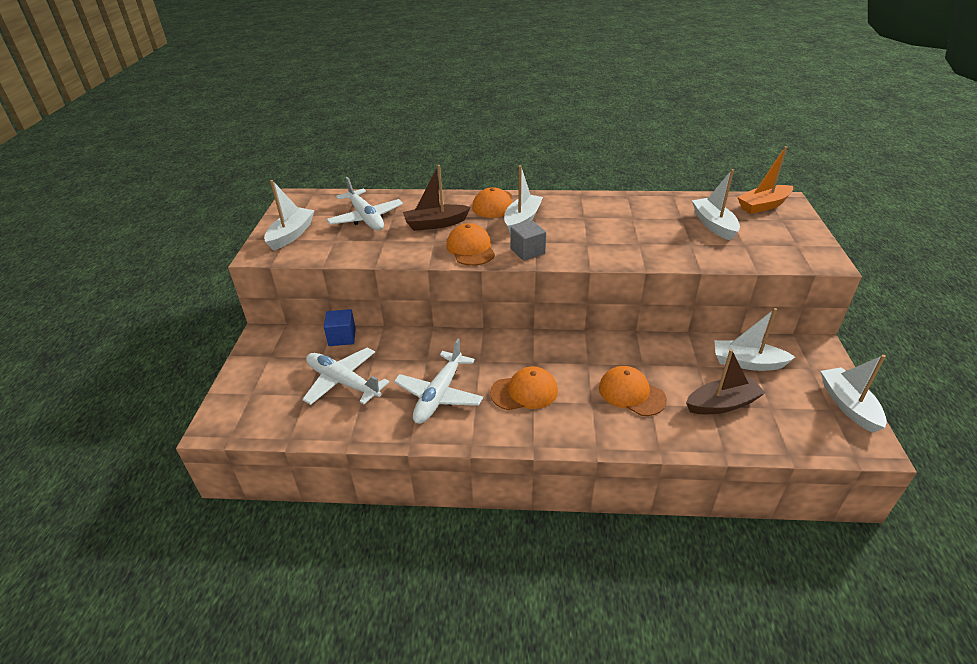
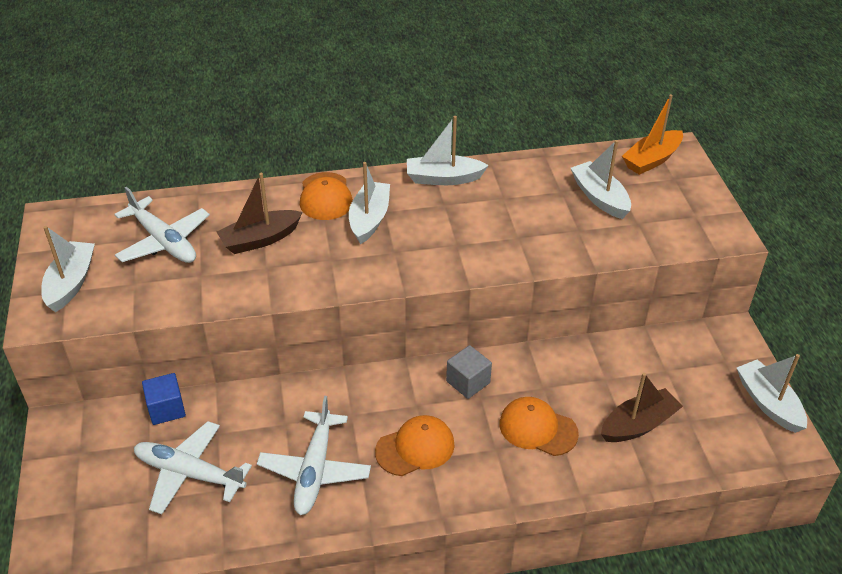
camera: 15 degrees left, 5 degrees up
orange cap [446,223,495,266] -> none
grey cube [511,221,546,261] -> grey cube moved to [446,345,492,399]
white boat [714,308,795,371] -> white boat moved to [407,116,489,185]

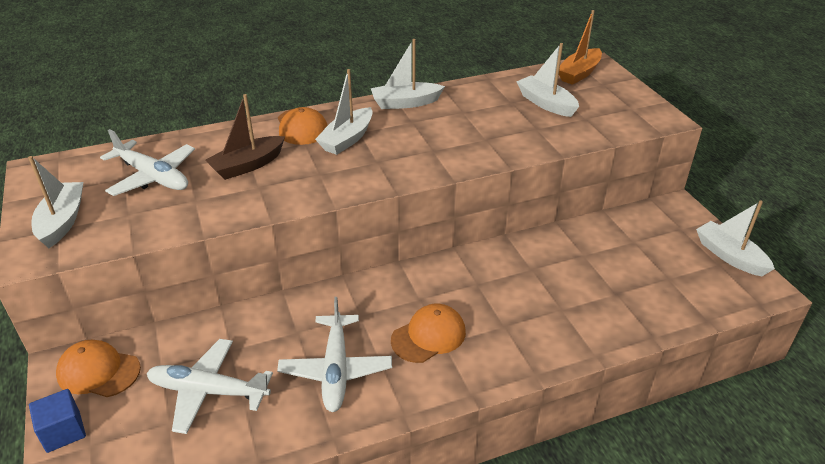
camera: 10 degrees left, 5 degrees down
blue cube [142,373,186,425] -> blue cube moved to [29,389,86,453]
white boat [349,162,390,244] -> white boat turned 150 degrees counterclockwise [315,69,373,155]
grey cube [446,345,492,399] -> none
orange cap [499,397,579,456] -> orange cap moved to [56,340,141,397]
brown boat [601,373,683,442] -> none

